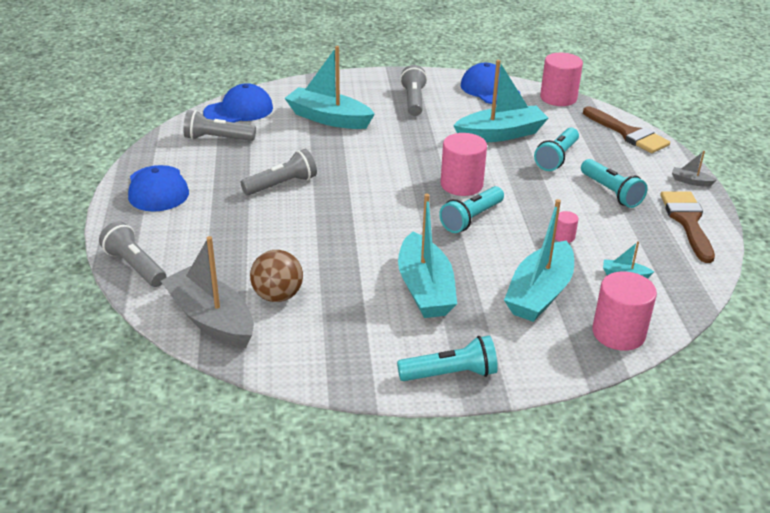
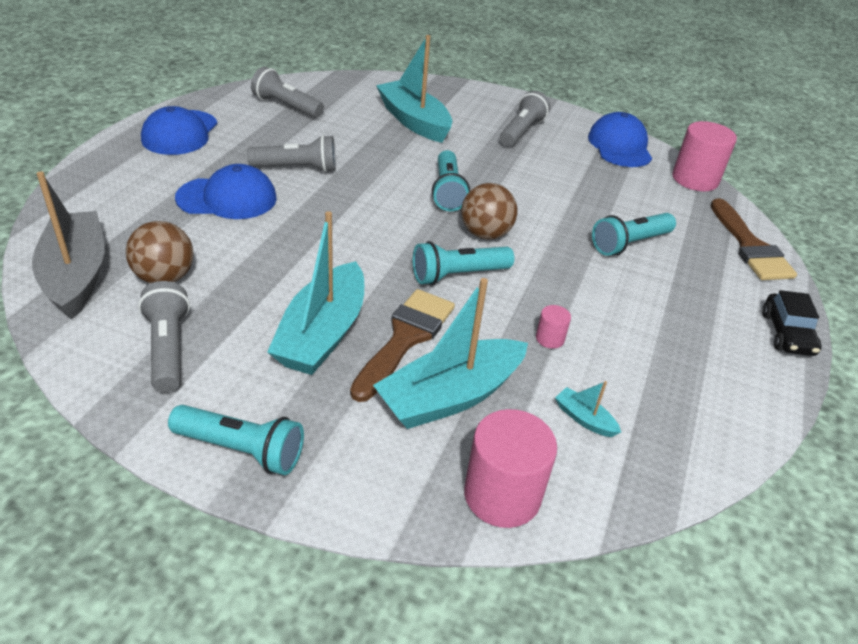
camera: 25 degrees right, 5 degrees up
grey flashlight [99,221,166,287] -> grey flashlight moved to [138,281,190,392]
blue cap [203,83,273,122] -> blue cap moved to [175,164,277,219]
pink cylinder [441,133,487,196] -> brown ball [461,183,517,240]
turquoise boat [453,60,548,142] -> none
turquoise flashlight [581,159,648,208] -> turquoise flashlight moved to [432,150,470,211]
brown brush [660,191,715,263] -> brown brush moved to [350,289,455,402]
grey boat [672,151,717,187] -> black car [762,290,822,356]

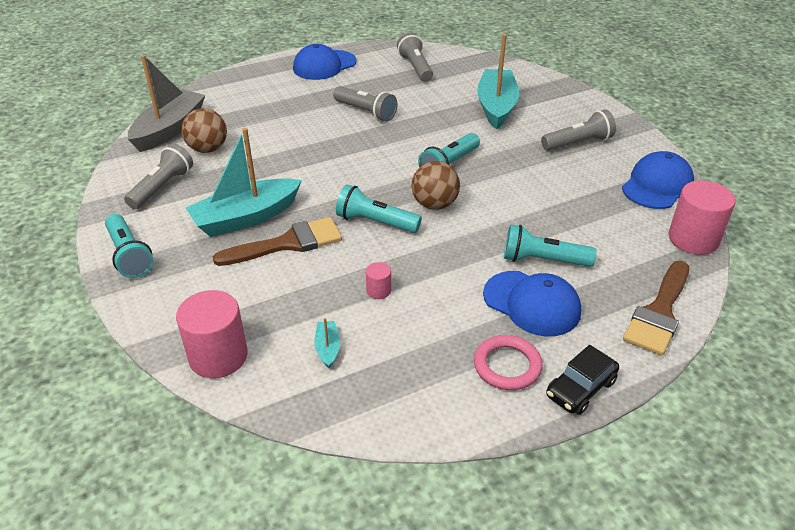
camera: 45 degrees right, 0 degrees up
blue cap [175,164,277,219] -> blue cap moved to [483,271,581,336]
turquoise boat [373,278,528,429] -> none
none -> pink ring [474,335,543,390]

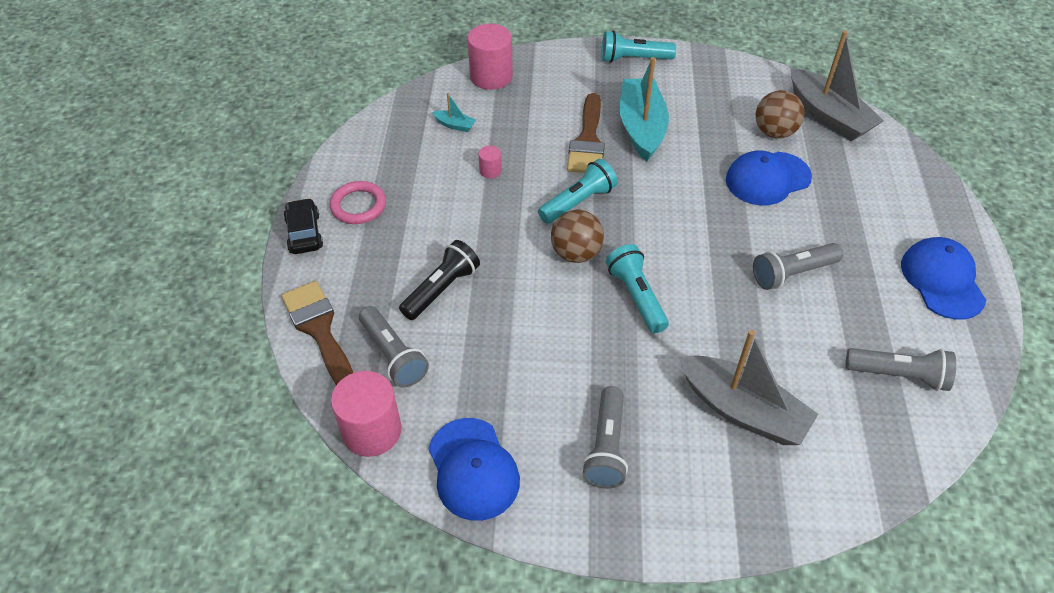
camera: 120 degrees right, 10 degrees up
grey flashlight [124,144,193,209] -> grey flashlight moved to [359,306,429,388]
turquoise boat [477,34,519,129] -> grey boat [678,330,818,445]
blue cap [483,271,581,336] -> blue cap moved to [726,150,812,205]
turquoise flashlight [504,224,597,267] -> black flashlight [399,240,480,320]

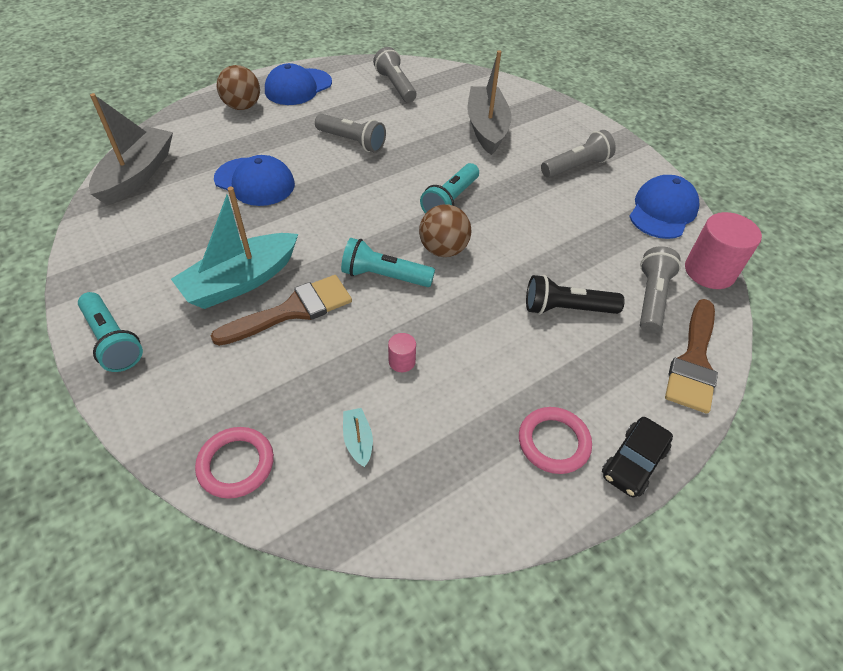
camera: 130 degrees left, 0 degrees up
pink cylinder [467,24,513,90] -> pink ring [195,427,274,499]
brown ball [756,90,805,138] -> brown ball moved to [217,65,260,110]

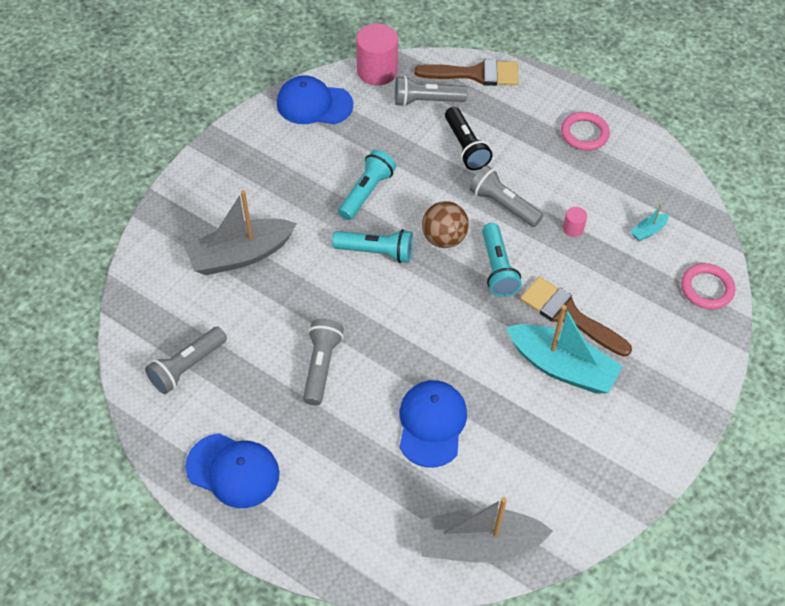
camera: 110 degrees left, 5 degrees up
turquoise flashlight [78,292,143,372] -> turquoise flashlight moved to [338,150,396,220]
brown ball [217,65,260,110] -> none
grey flashlight [541,130,616,178] -> grey flashlight moved to [469,165,543,227]
black car [602,417,673,497] -> none

